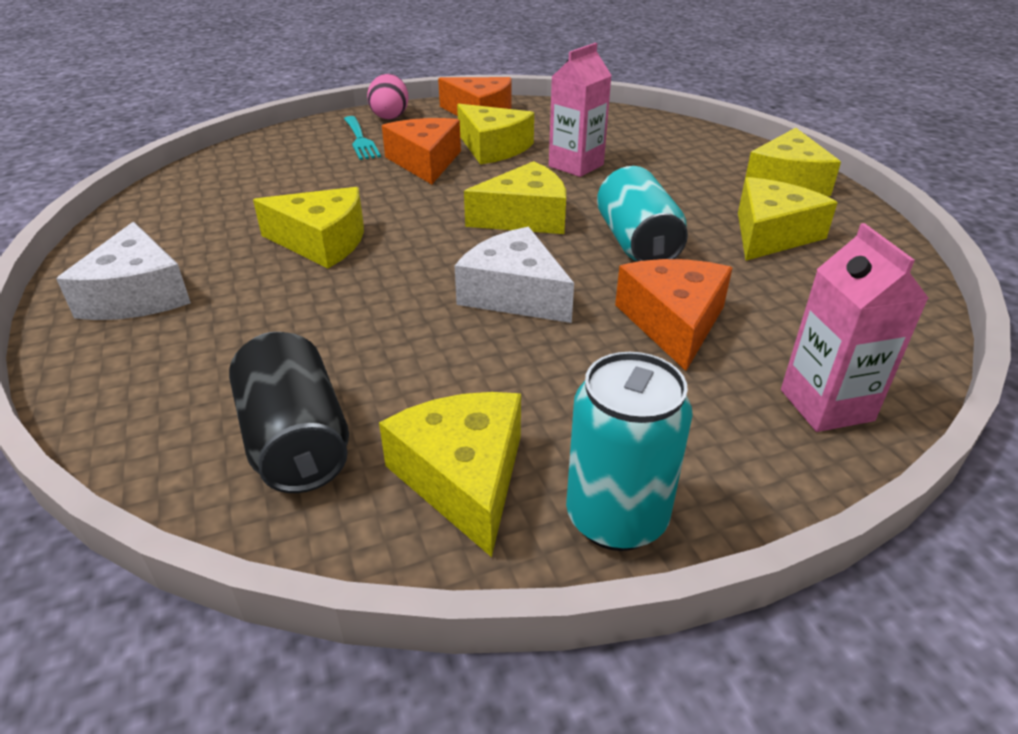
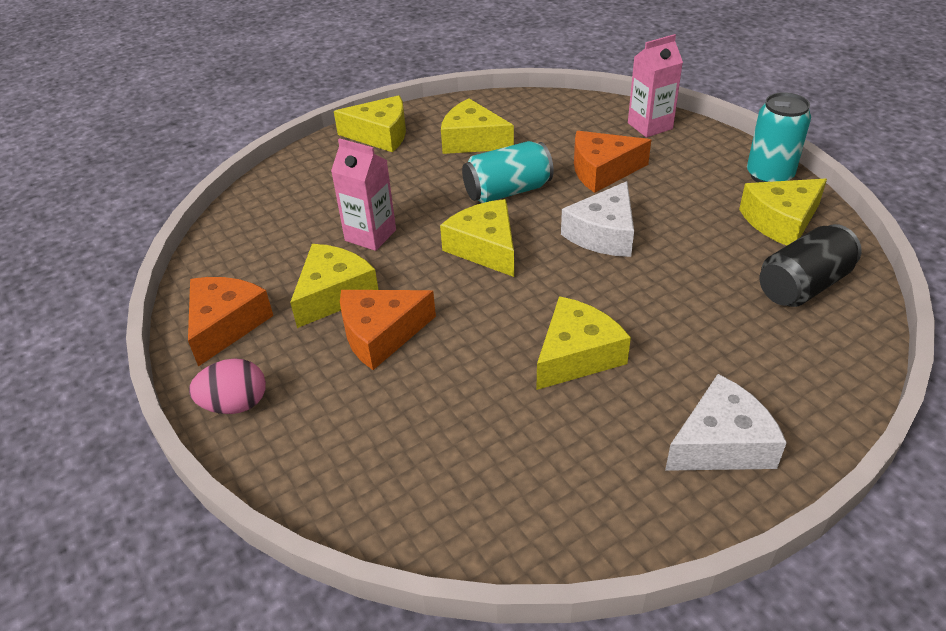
camera: 100 degrees left, 5 degrees up
yellow cheese [253,187,364,268] -> yellow cheese turned 45 degrees clockwise [536,296,631,390]
turquoise fork [344,116,381,160] -> none

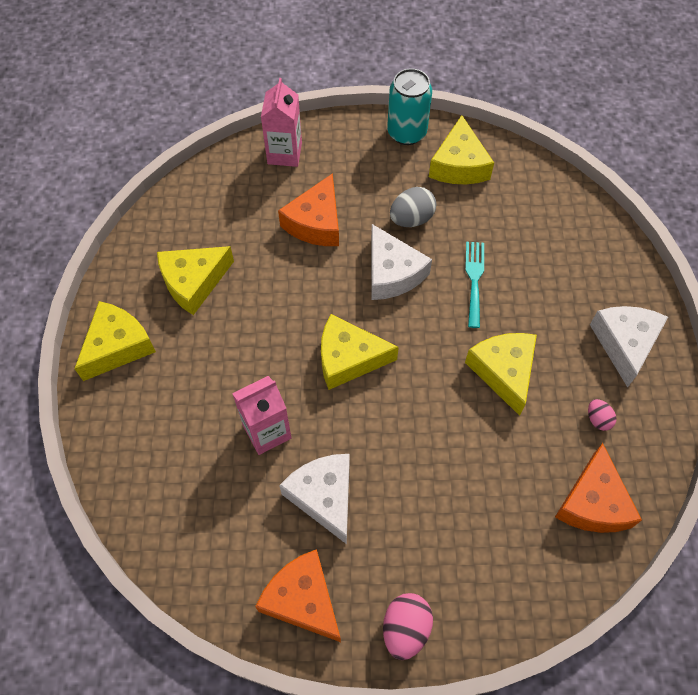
camera: 60 degrees left, 20 degrees up
yellow cheese [290,244,378,328] -> white cheese [279,454,350,544]
orange cheese [340,290,436,370] -> orange cheese moved to [555,443,642,533]
turquoise can [462,141,554,203] -> none
black can [759,224,862,307] -> none
none -> grey egg [390,187,436,227]
none -> turquoise fork [465,242,484,328]
none -> pink egg [588,399,616,431]

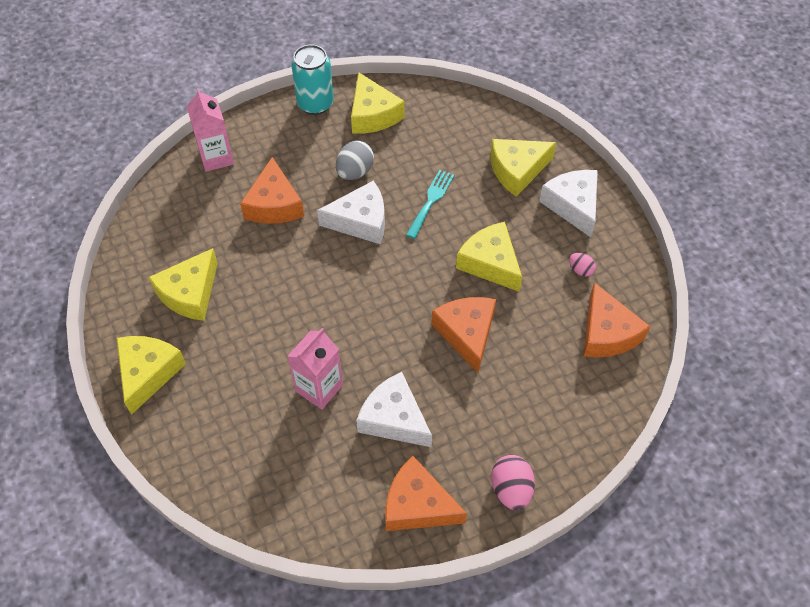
camera: 25 degrees left, 5 degrees down
yellow cheese [321,314,399,390] -> yellow cheese moved to [490,139,556,197]
white cheese [371,224,432,300] -> white cheese turned 45 degrees counterclockwise [317,181,385,244]
turquoise fork [465,242,484,328] -> turquoise fork turned 45 degrees clockwise [406,170,454,239]
none -> orange cheese [431,297,496,373]

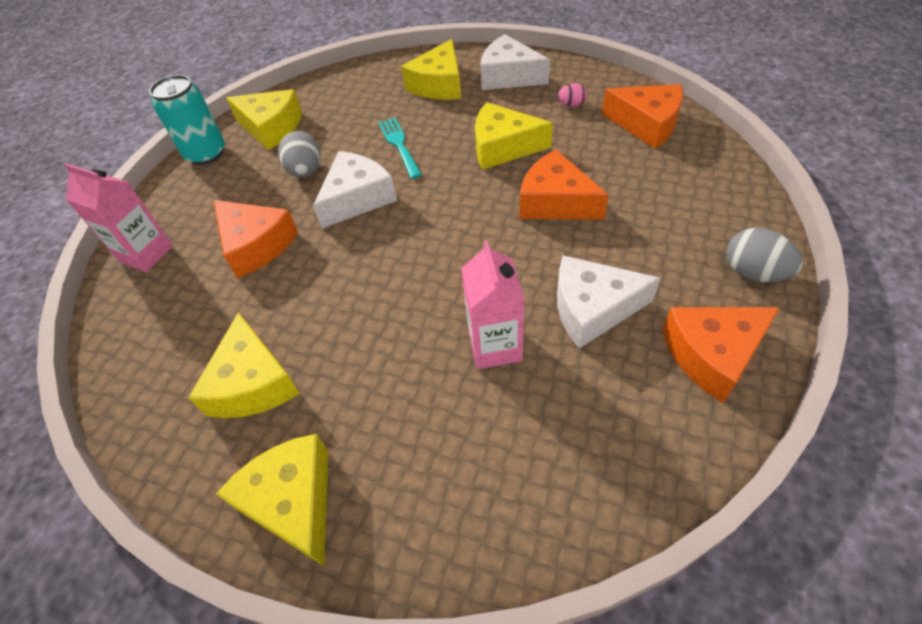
camera: 40 degrees left, 5 degrees down
pink egg [491,455,535,511] -> grey egg [726,228,803,282]

